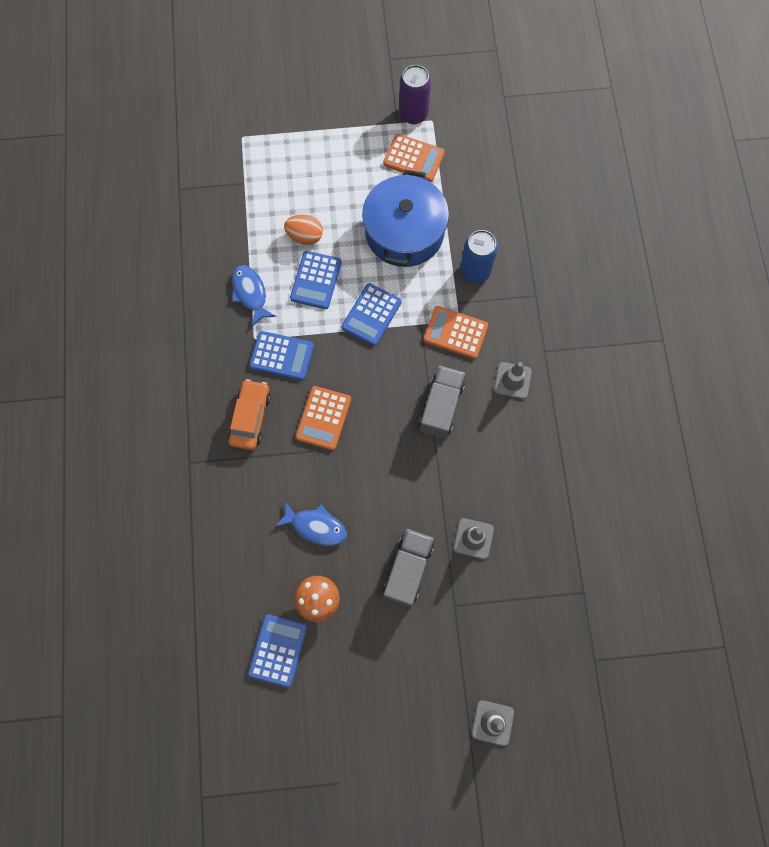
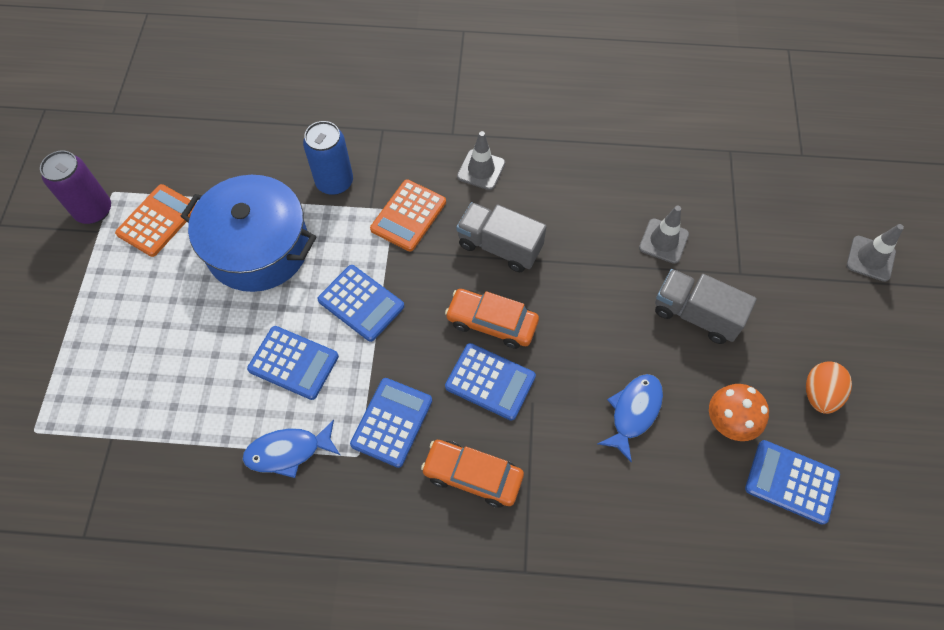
camera: 80 degrees left, 10 degrees down
orange egg [284,214,323,245] -> orange egg moved to [806,361,852,414]
orange calculator [296,386,351,450] -> blue calculator [445,343,536,421]
none -> orange car [445,289,539,349]

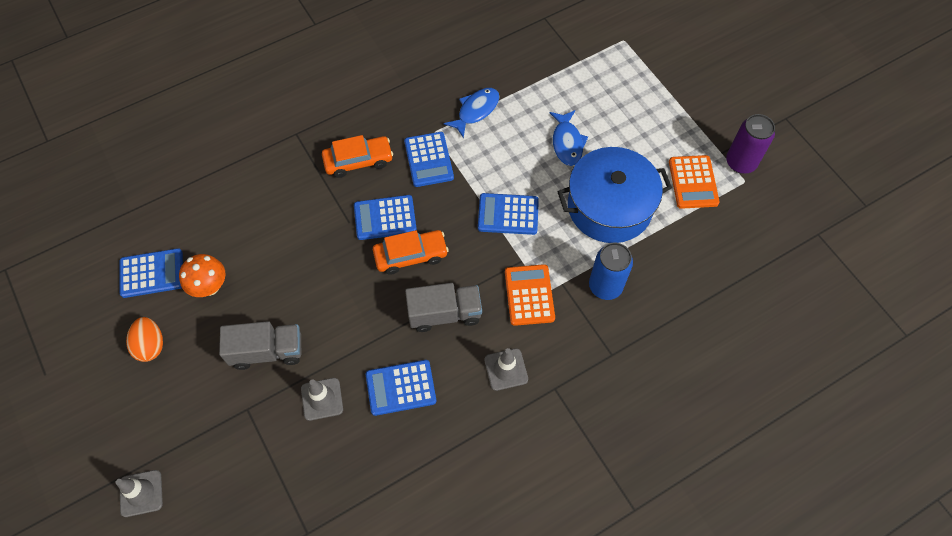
camera: 145 degrees right, 0 degrees up
blue calculator [247,326,339,400] -> blue calculator moved to [366,360,436,416]
blue fish [598,374,663,462] -> blue fish moved to [550,110,588,166]

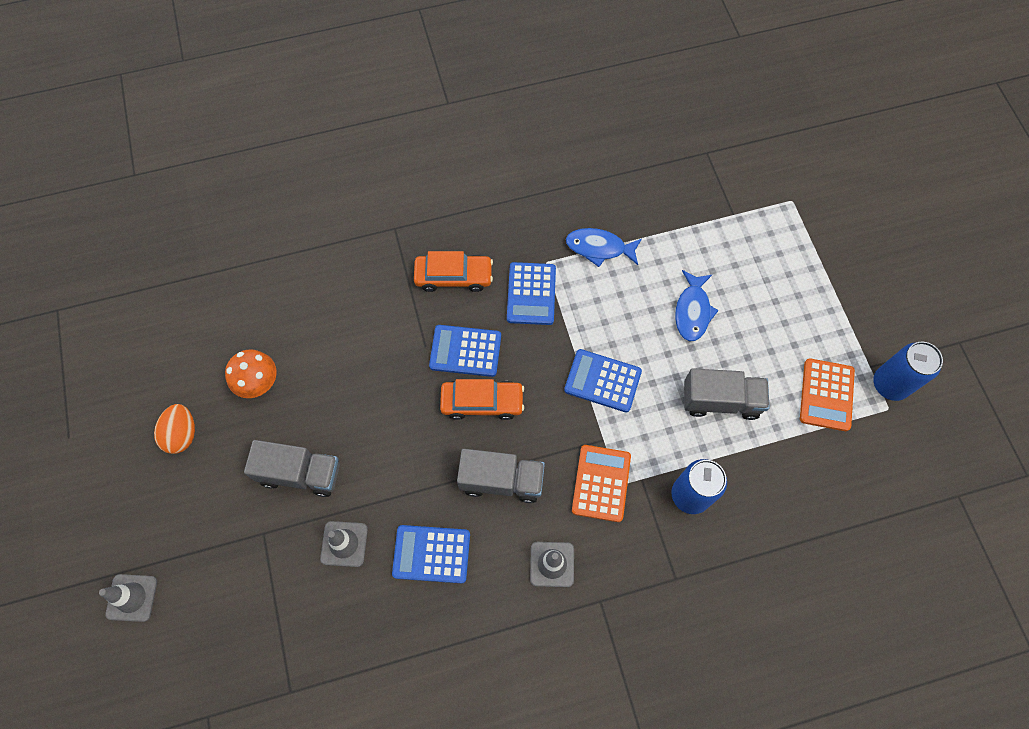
camera: 15 degrees right, 5 degrees up
blue calculator [120,248,183,298] -> none
blue fish [444,88,499,139] -> blue fish turned 135 degrees counterclockwise [566,228,642,267]
blue pot [557,147,672,243] -> grey truck [684,368,770,420]
purple can [726,114,775,174] -> blue can [874,341,943,401]

